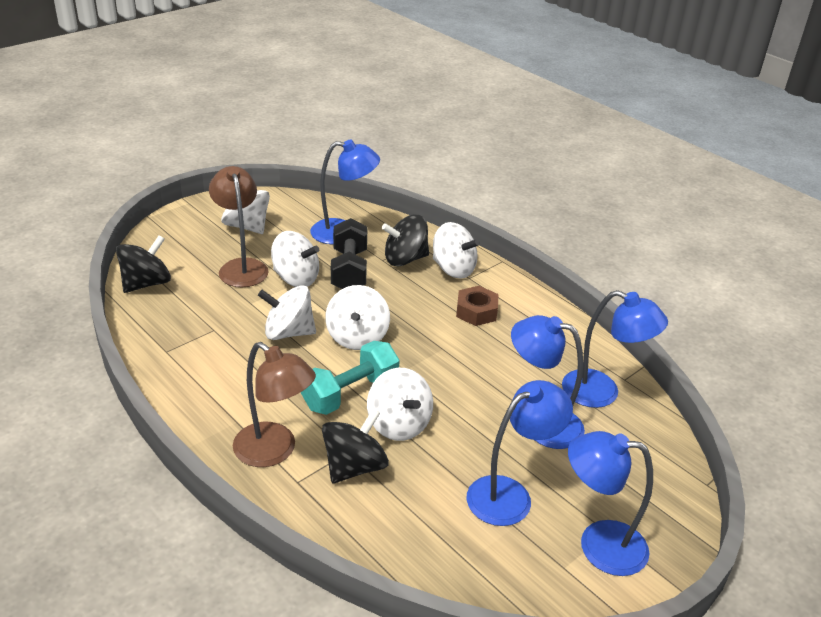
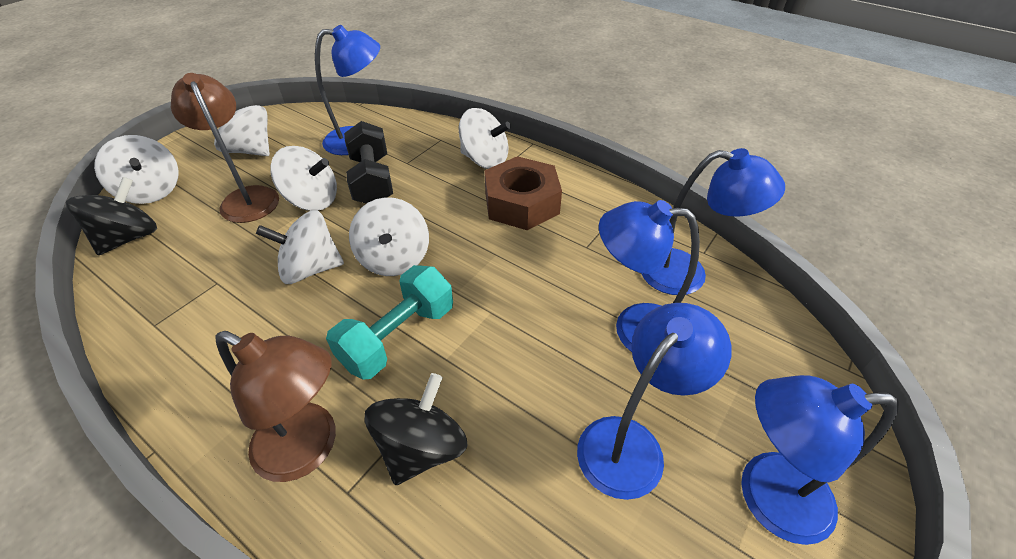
camera: 10 degrees left, 10 degrees up
white spinning top [367,368,433,441] -> white spinning top moved to [94,135,179,204]
black spinning top [382,215,429,266] -> none
brown nut [456,286,498,326] -> brown nut [484,156,562,230], size x1.58

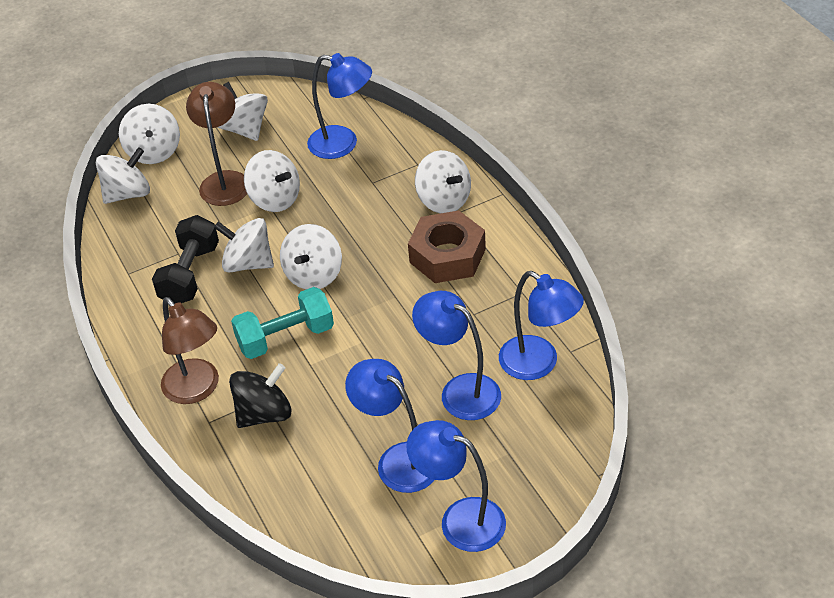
camera: 30 degrees right, 0 degrees up
black spinning top [66,177,157,255] -> white spinning top [96,147,150,204]
black dumbbell [344,121,393,204] -> black dumbbell moved to [152,215,219,303]
blue lamp [577,303,732,500] -> blue lamp turned 120 degrees counterclockwise [345,359,434,493]

